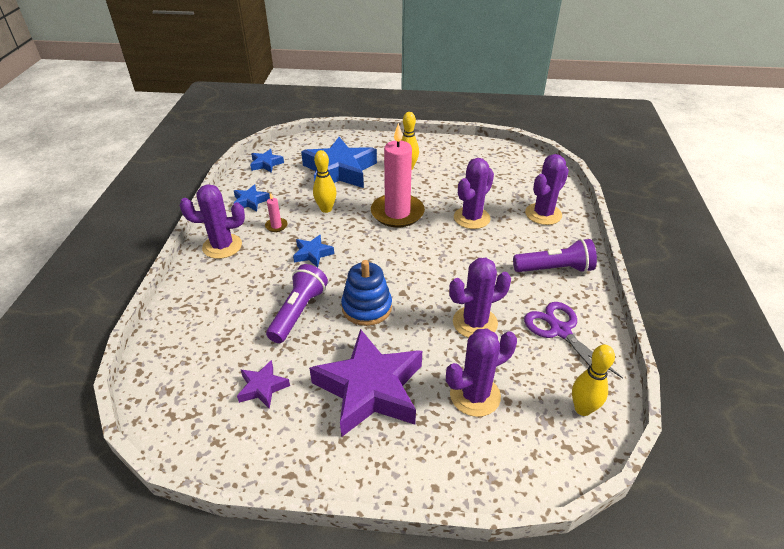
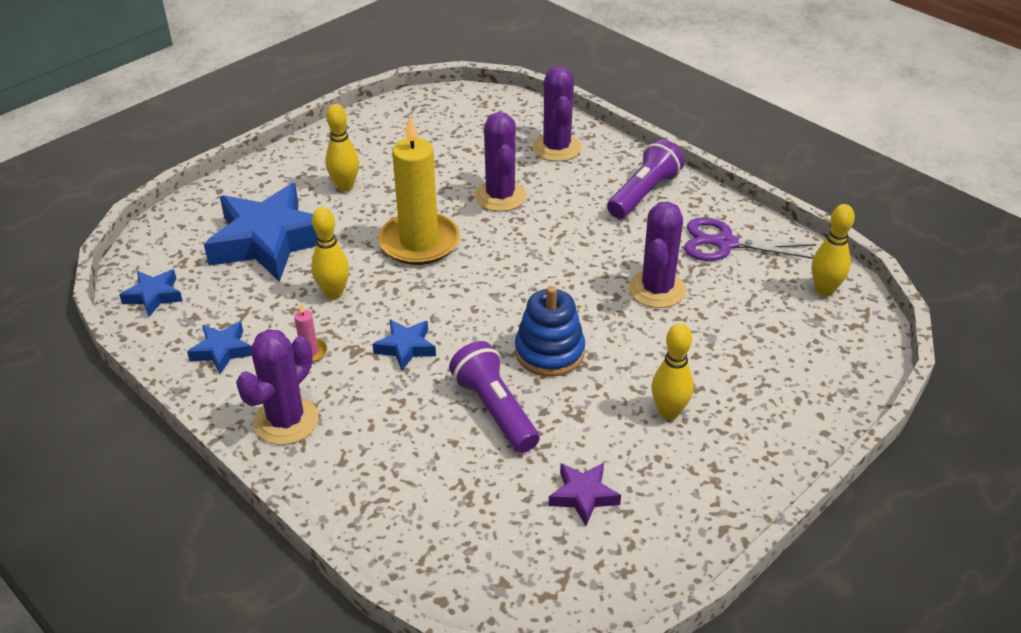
camera: 50 degrees left, 0 degrees up
purple star [309,329,422,437] -> yellow bowling pin [652,323,694,420]
pink candle [371,123,425,227] -> yellow candle [378,116,460,265]
purple cactus [446,329,517,417] -> none

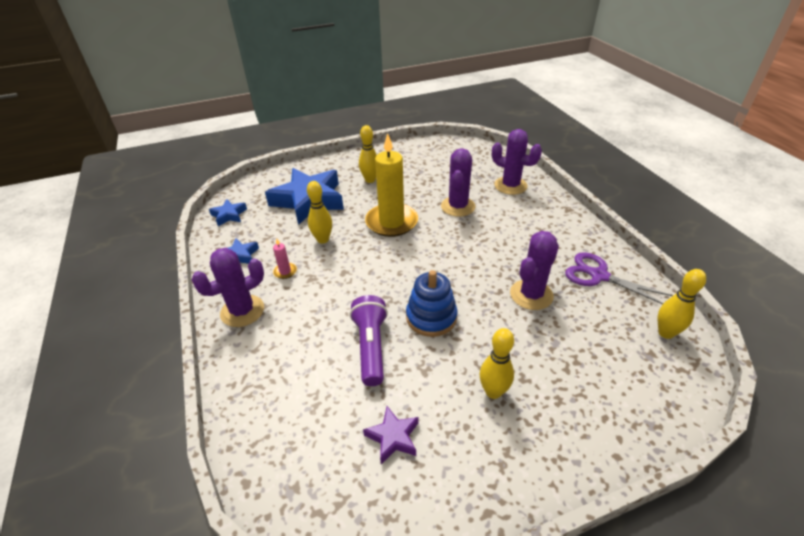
camera: 25 degrees right, 0 degrees up
blue star [372,319,436,371] -> none
purple cactus [533,66,582,162] -> purple cactus turned 75 degrees counterclockwise [492,129,542,195]
purple flashlight [607,139,684,219] -> none

